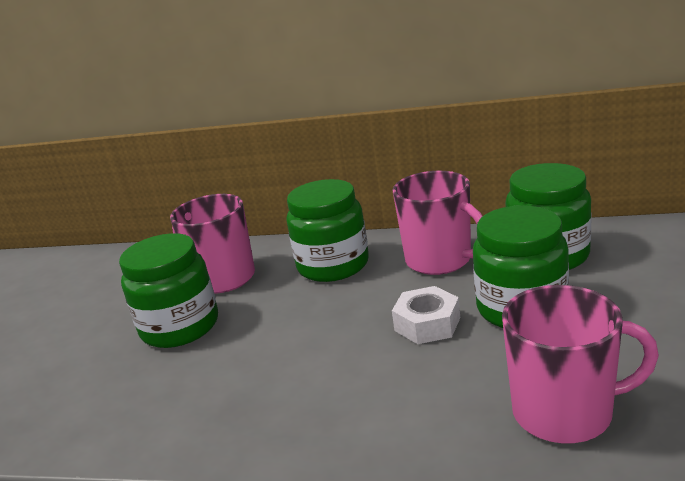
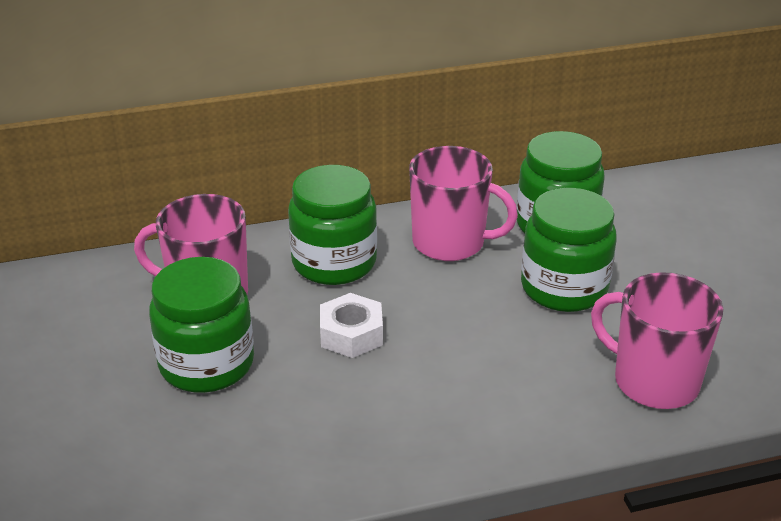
camera: 30 degrees left, 10 degrees up
white nut [392,286,460,344] -> white nut moved to [320,293,383,358]
pink mug [502,285,659,443] -> pink mug turned 120 degrees counterclockwise [591,272,723,409]

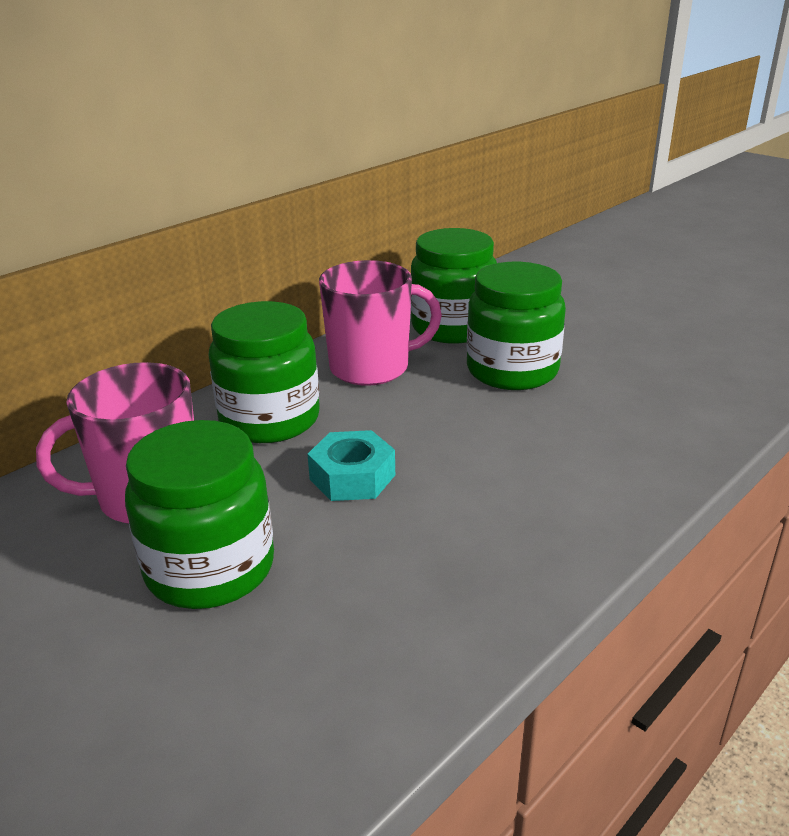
camera: 30 degrees left, 5 degrees down
white nut [320,293,383,358] -> turquoise nut [307,430,395,501]
pink mug [591,272,723,409] -> none

